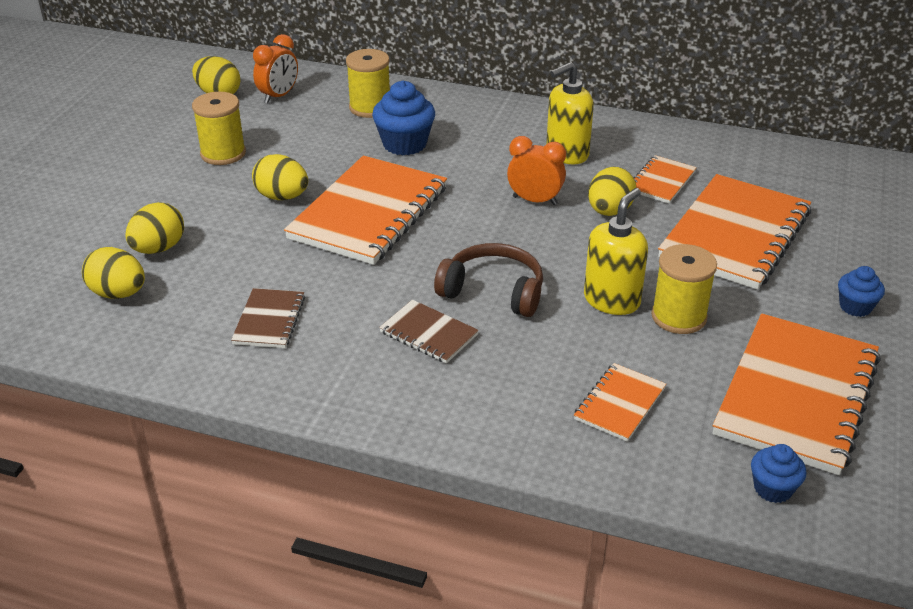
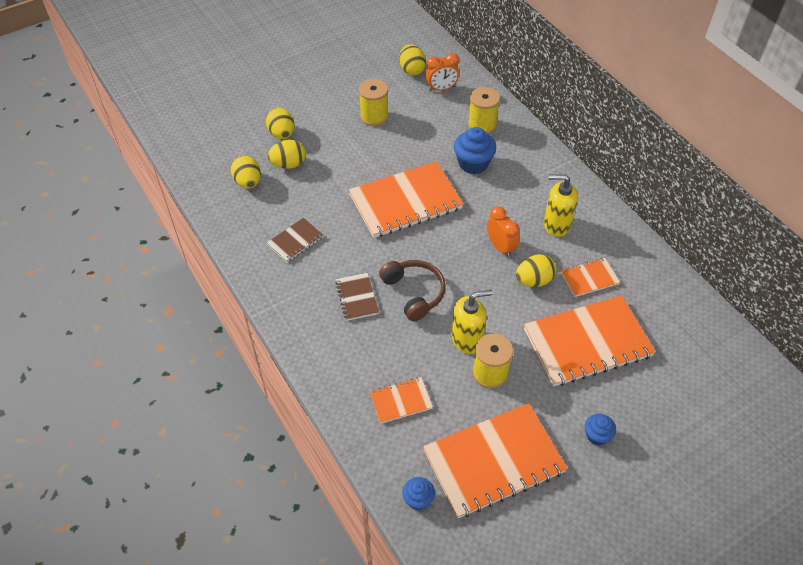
camera: 40 degrees right, 15 degrees up
yellow egg [252,154,308,200] -> yellow egg moved to [266,108,295,139]

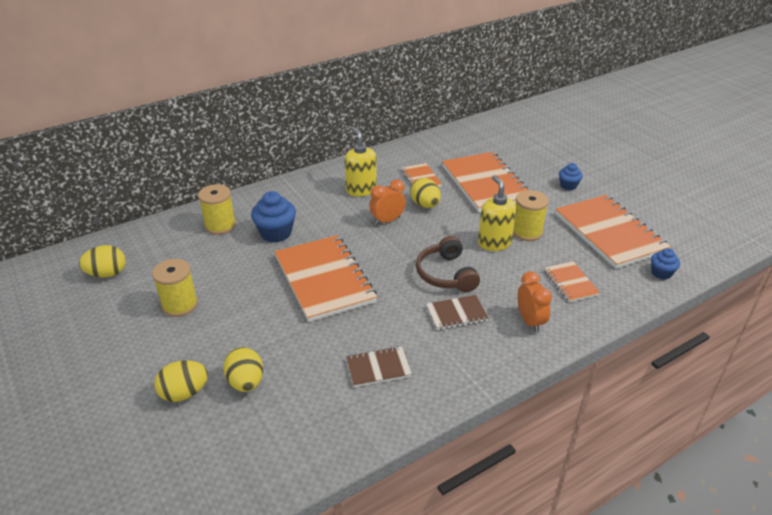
camera: 90 degrees left, 15 degrees down
yellow egg [231,155,261,189] -> none
brown notebook [267,218,323,262] -> brown notebook turned 60 degrees counterclockwise [346,346,412,387]
brown headphones [379,260,446,321] -> brown headphones turned 75 degrees counterclockwise [416,236,480,292]
orange clock [425,53,459,91] -> orange clock moved to [517,271,552,333]
yellow soap dispenser [544,174,578,237] -> yellow soap dispenser turned 150 degrees clockwise [345,127,377,197]

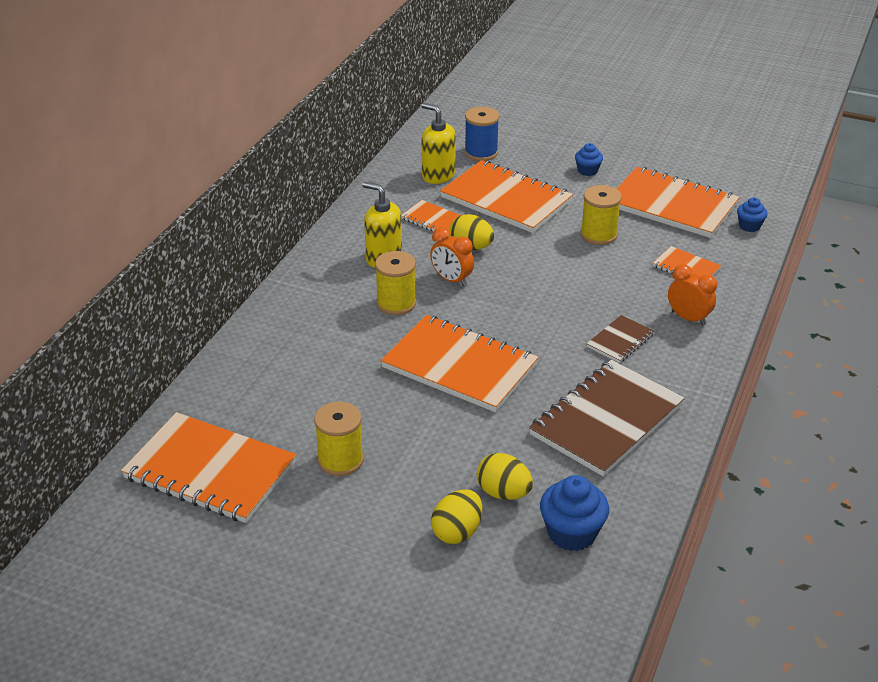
camera: 35 degrees left, 0 degrees up
yellow egg [79,245,126,278] -> orange notebook [121,412,296,523]
yellow spool [198,184,236,235] -> yellow spool moved to [375,251,416,315]
blue cupcake [251,191,296,243] -> blue cupcake moved to [540,475,609,551]
brown notebook [346,346,412,387] -> brown notebook [529,360,685,476], size x2.10
orange clock [369,179,406,225] -> orange clock turned 75 degrees counterclockwise [430,227,474,287]
brown headphones [416,236,480,292] -> none
yellow soap dispenser [478,175,517,251] -> yellow soap dispenser moved to [421,103,456,184]
none -> blue spool [464,107,499,161]

